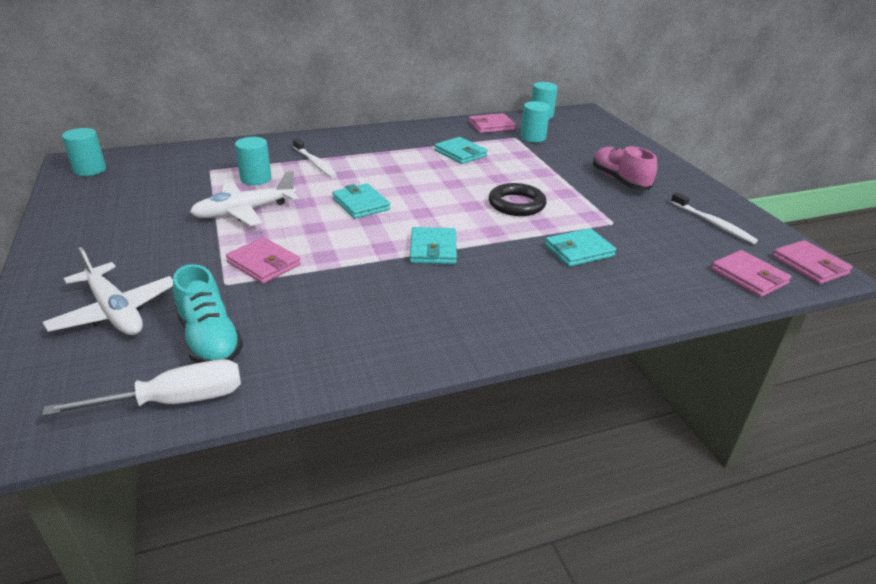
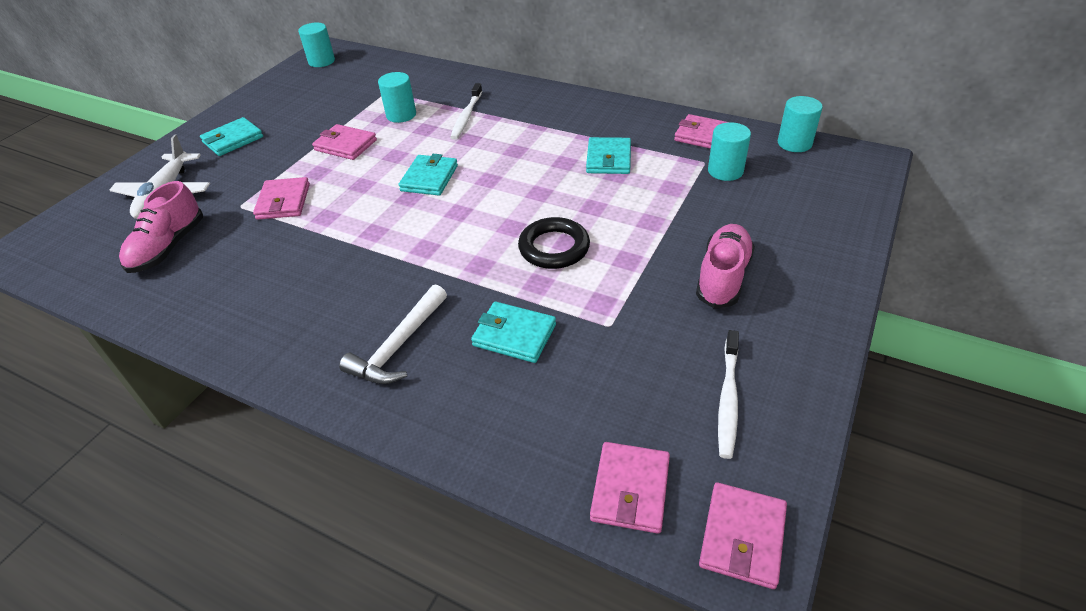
camera: 50 degrees right, 10 degrees up
white screwdriver [43,359,241,416] -> none
turquoise shoe [173,264,243,363] -> pink shoe [119,181,203,273]
white plane [190,170,298,226] -> pink wallet [312,124,377,160]
turquoise wallet [410,227,457,264] -> turquoise wallet moved to [200,117,263,156]
none -> white hammer [339,284,447,384]

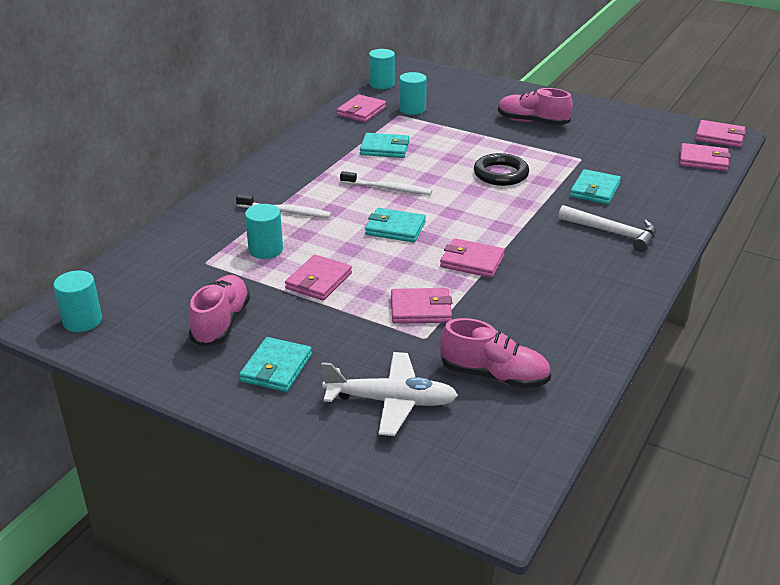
camera: 90 degrees left, 10 degrees down
turquoise wallet [200,117,263,156] -> turquoise wallet turned 60 degrees clockwise [239,337,312,392]
white toothbrush [718,330,739,459] -> white toothbrush moved to [340,171,432,195]
none -> pink shoe [189,275,250,347]
none -> pink wallet [440,238,505,278]

